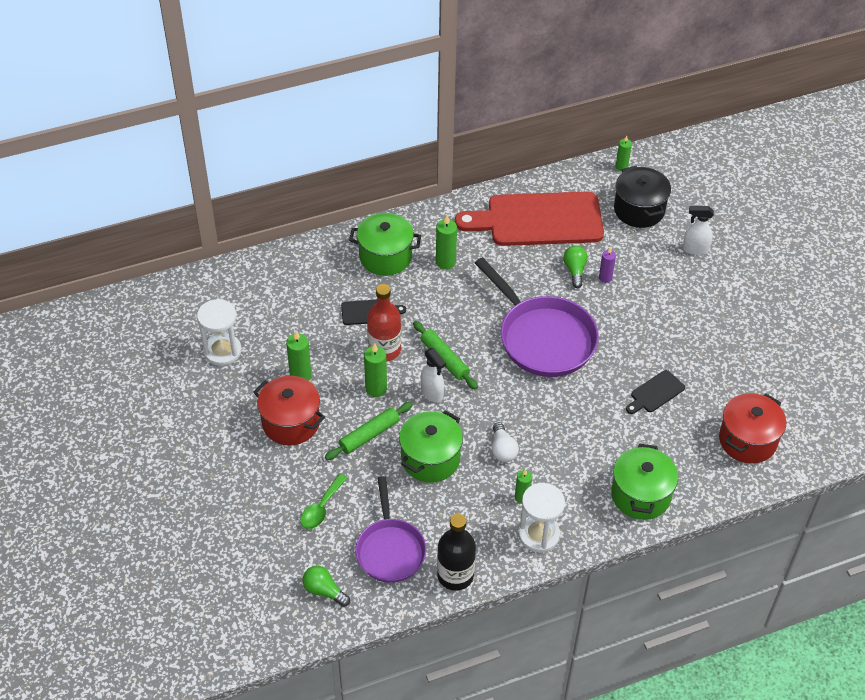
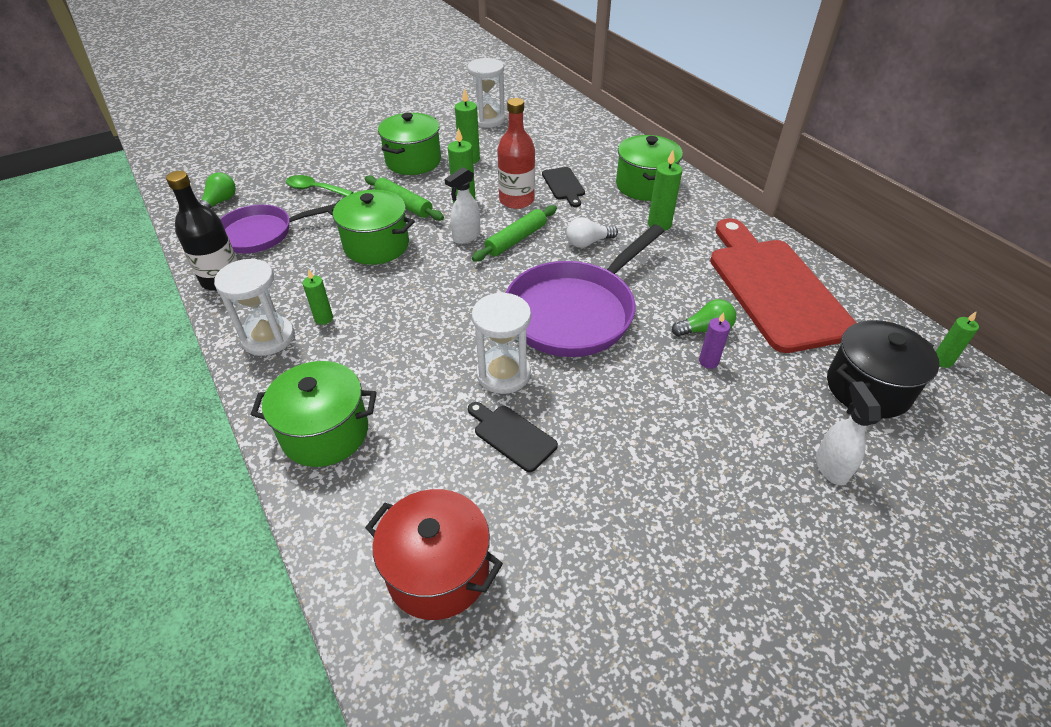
camera: 80 degrees right, 5 degrees down
red pot [253,376,325,445] -> green pot [378,113,441,175]
white light bulb [492,422,519,462] -> white light bulb moved to [566,217,618,248]
none -> white hourglass [472,292,531,394]

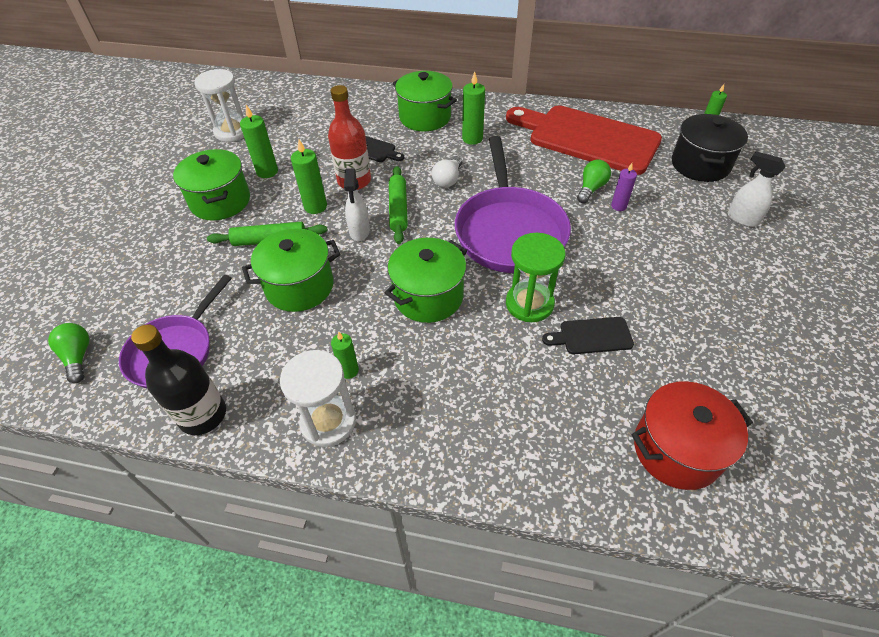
camera: 45 degrees left, 5 degrees up
green pot [251,361,377,467] -> green pot moved to [385,238,467,323]
green spoon [286,175,353,196] -> none
white hourglass [472,292,531,394] -> green hourglass [506,233,565,322]

